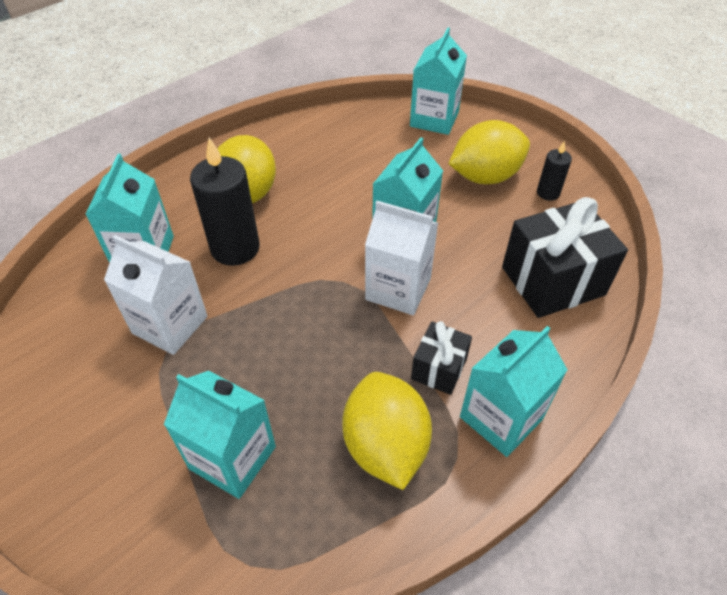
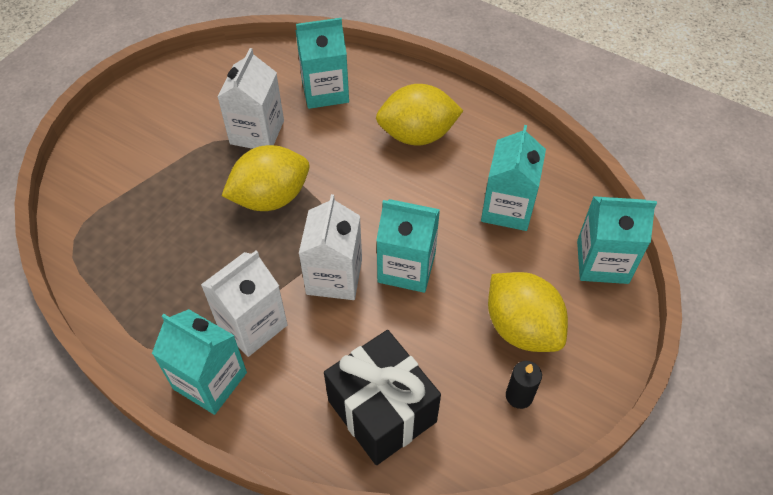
camera: 75 degrees right, 5 degrees up
turquoise carton [164,371,276,499] -> turquoise carton moved to [481,125,546,231]
black candle [190,137,260,266] -> none
yellow lemon [342,372,432,490] -> yellow lemon moved to [222,145,309,211]
black gift [411,321,472,395] -> white carton [201,250,288,357]

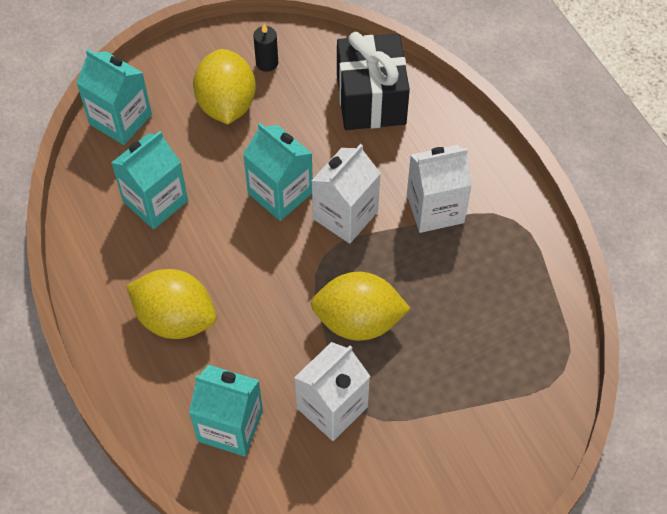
camera: 150 degrees left, 5 degrees up
turquoise carton [152,309,247,415] -> none

